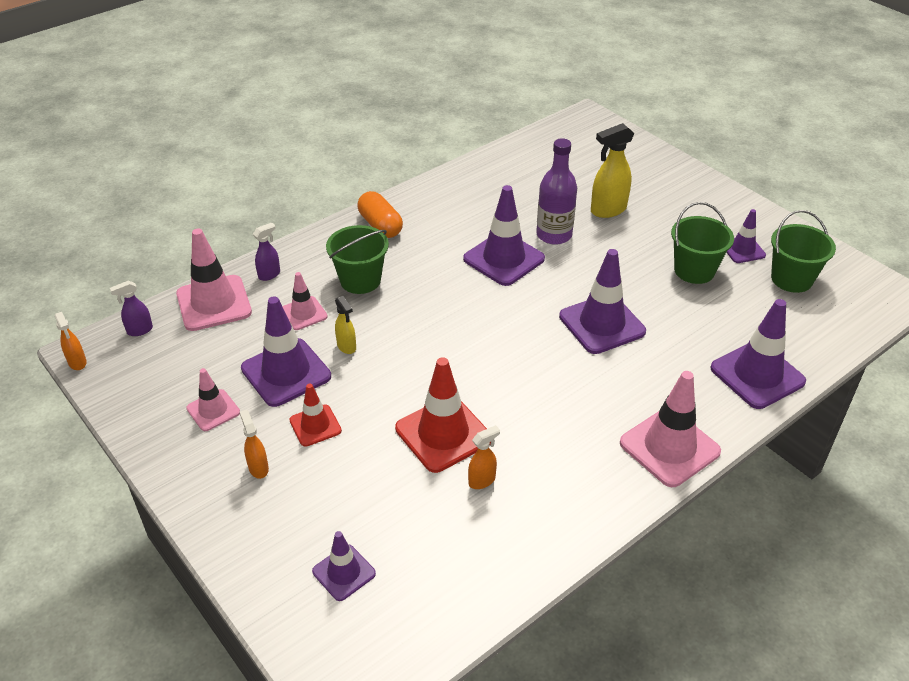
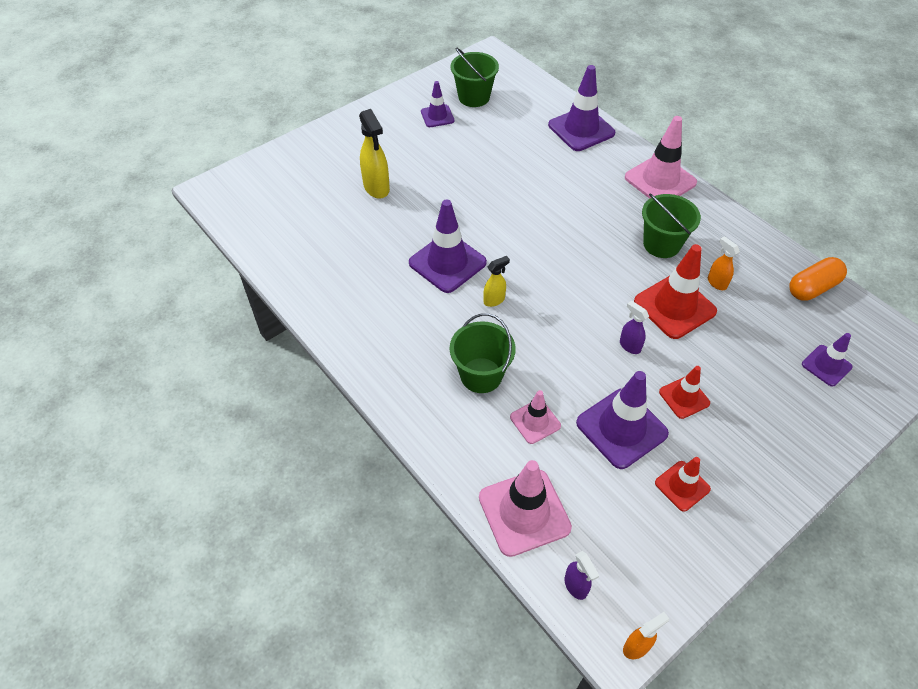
camera: 90 degrees left, 10 degrees up
pink traffic cone [186,368,240,431] -> red traffic cone [655,457,711,512]
orange spray bottle [240,410,269,479] -> none
purple spray bottle [253,222,280,281] -> purple spray bottle moved to [620,300,649,354]
yellow spray bottle [335,296,356,354] -> yellow spray bottle moved to [484,256,510,307]
orange capsule [358,191,403,238] -> orange capsule moved to [789,257,847,301]
purple bottle [536,138,577,245] -> none
purple traffic cone [559,249,646,354] -> none
green bucket [671,202,734,284] -> green bucket moved to [642,194,701,258]

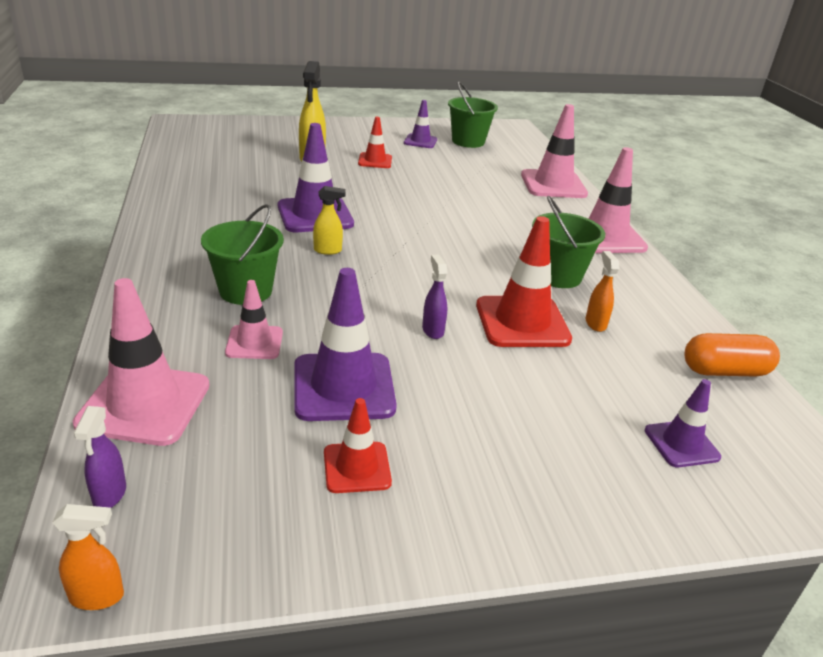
camera: 25 degrees right, 20 degrees down
purple traffic cone [548,65,615,151] -> pink traffic cone [521,104,588,198]
red traffic cone [659,366,710,419] -> red traffic cone moved to [358,117,392,168]

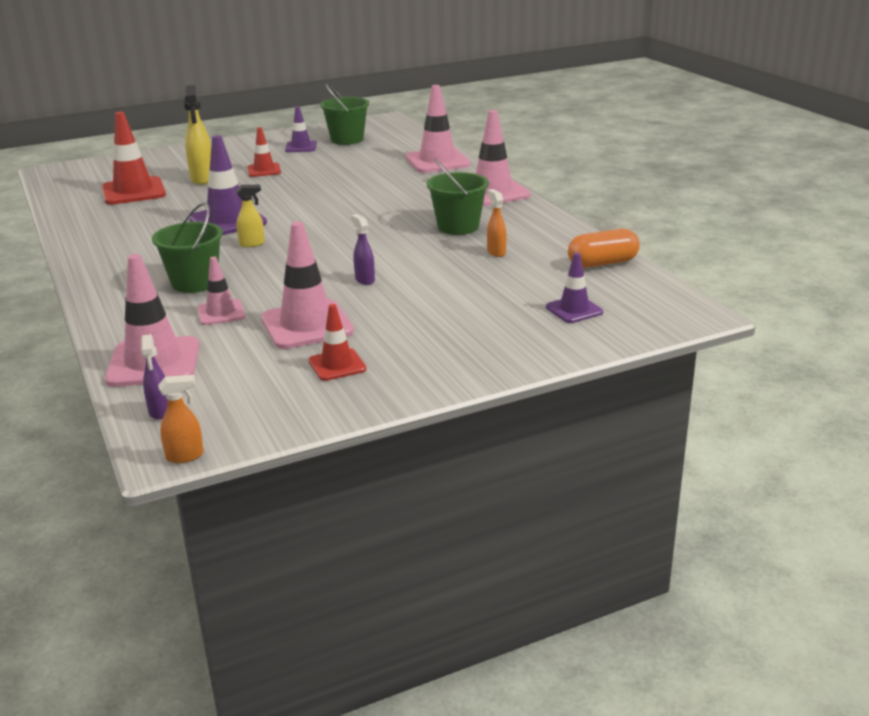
camera: 10 degrees left, 5 degrees down
purple traffic cone [294,268,397,421] -> pink traffic cone [261,221,354,349]
red traffic cone [476,216,572,347] -> red traffic cone moved to [102,112,166,205]

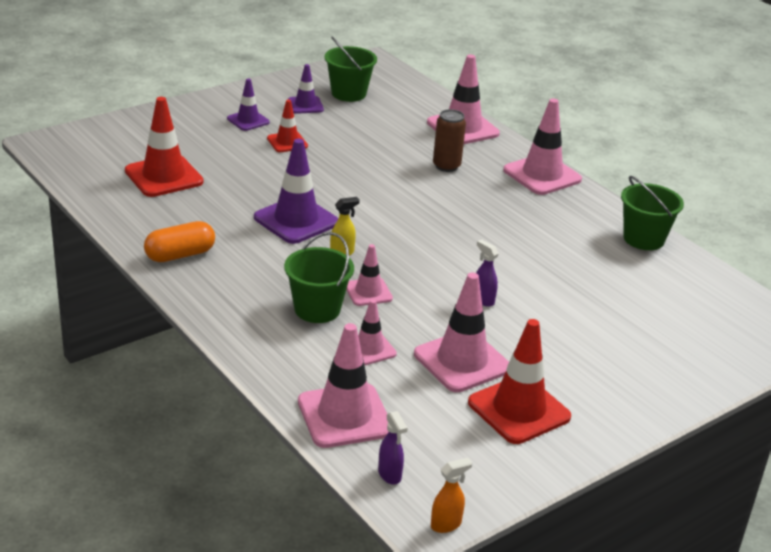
camera: 15 degrees left, 5 degrees up
yellow spray bottle [184,85,211,185] -> none
red traffic cone [308,304,367,381] -> red traffic cone [468,319,571,444], size x1.75
green bucket [427,159,489,235] -> green bucket moved to [621,176,684,250]
orange spray bottle [487,189,506,257] -> none
purple traffic cone [546,252,603,323] -> purple traffic cone moved to [227,79,270,131]
orange capsule [568,229,640,268] -> orange capsule moved to [144,221,215,262]
none -> pink traffic cone [346,244,393,306]
none -> brown can [433,109,466,172]

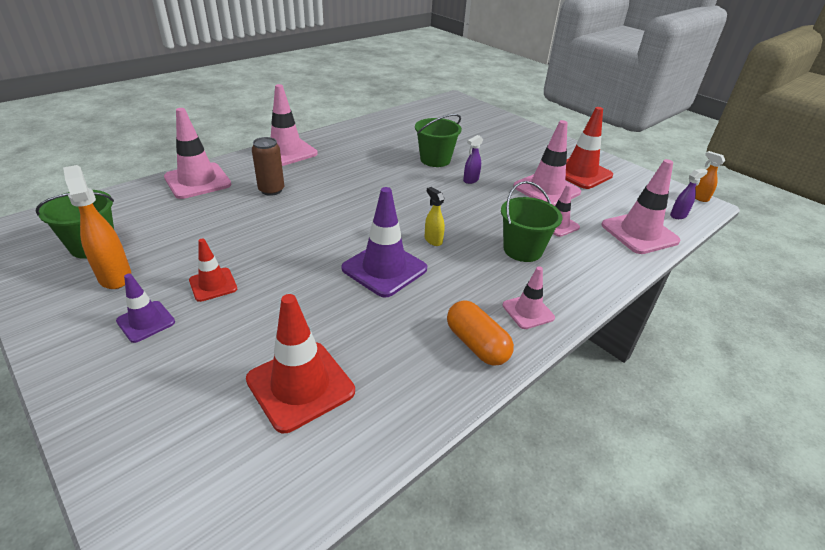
camera: 95 degrees left, 5 degrees up
purple traffic cone [288,64,324,114] -> orange spray bottle [63,165,131,289]
pink traffic cone [346,244,393,306] -> pink traffic cone moved to [502,266,555,329]
green bucket [621,176,684,250] -> green bucket moved to [415,114,462,167]

